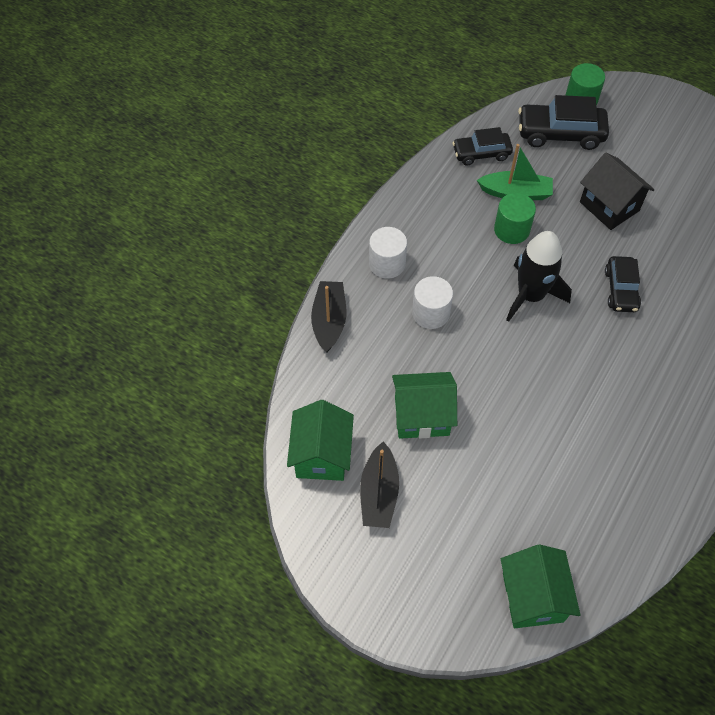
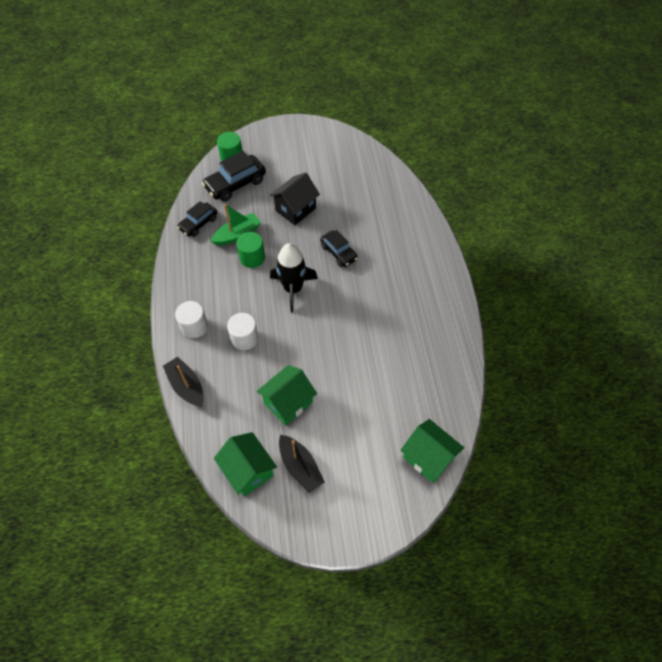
camera: 40 degrees left, 0 degrees up
black house [580,153,655,230] -> black house turned 60 degrees counterclockwise [269,172,320,225]

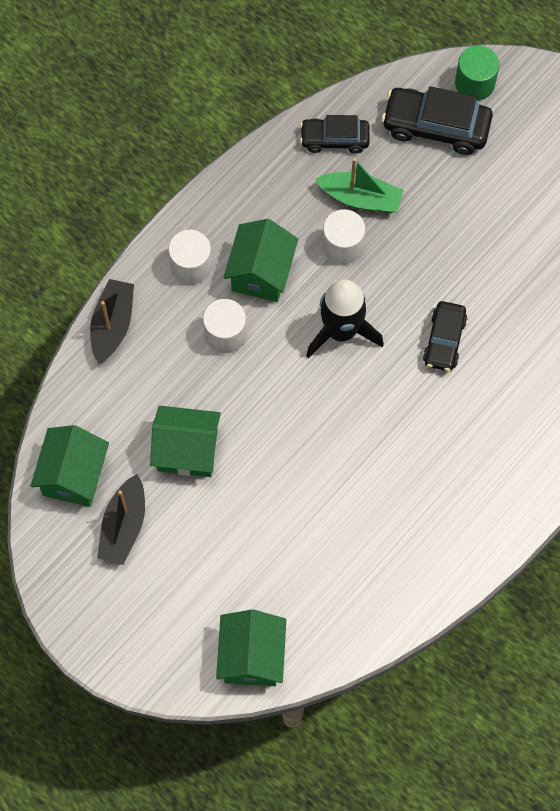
camera: 50 degrees right, 10 degrees up
green cylinder [236,232,265,268] -> white cylinder [322,209,365,264]
black house [269,172,320,225] -> none
none -> green house [223,219,298,302]

